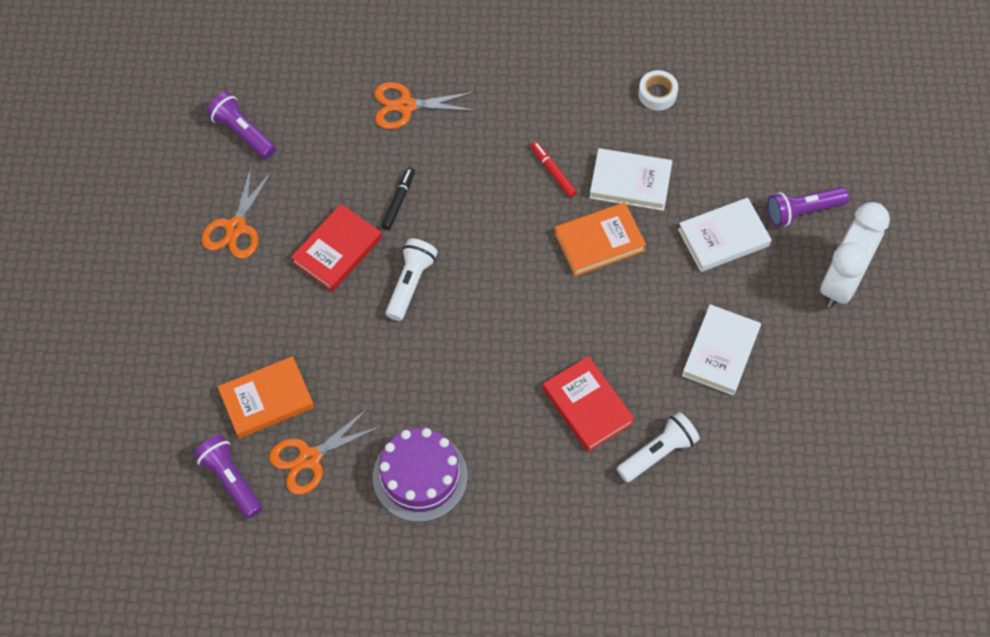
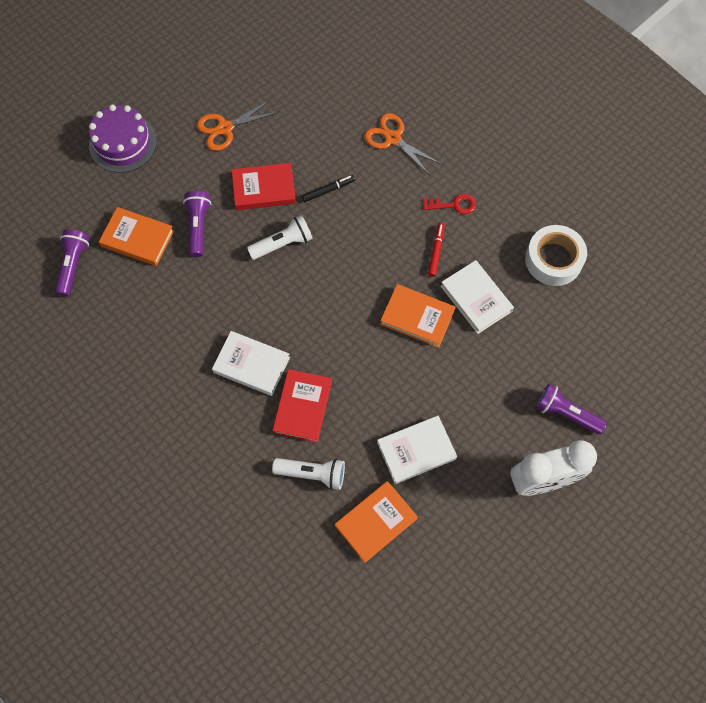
camera: 45 degrees right, 5 degrees up
purple flashlight [206,92,276,159] -> purple flashlight moved to [183,191,211,257]
orange scissors [269,407,382,495] -> none
purple cake [373,428,468,522] -> purple cake moved to [89,105,157,173]
white tape [638,70,678,111] -> white tape [525,225,587,286], size x1.75
white book [678,197,771,272] -> white book moved to [212,331,290,396]
none -> orange book [335,481,418,563]
none -> red key [423,194,476,214]

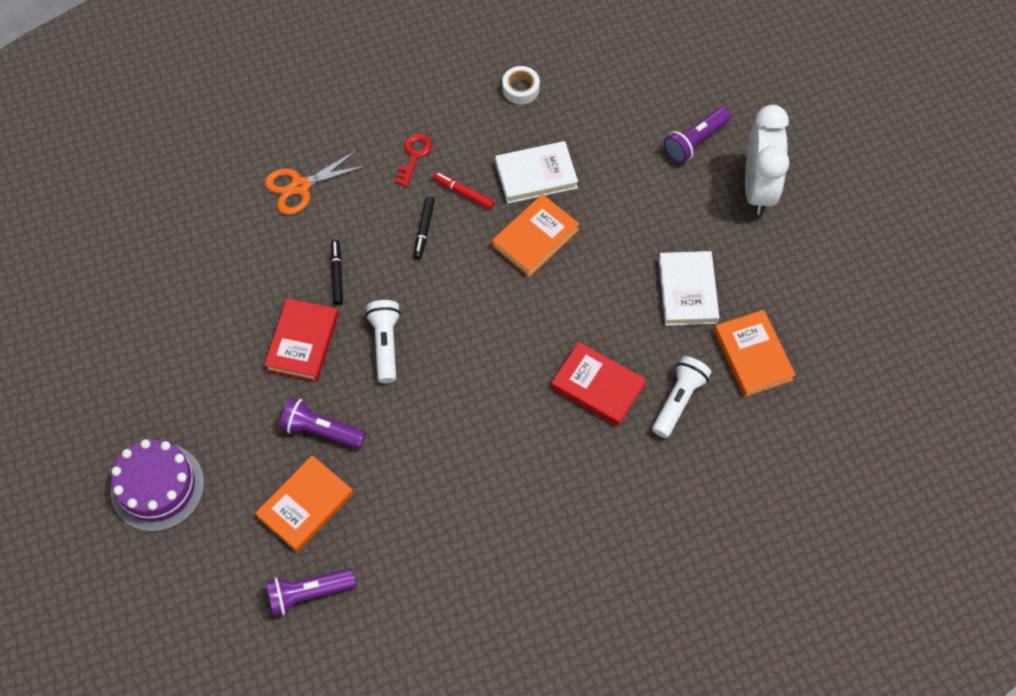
camera: 70 degrees left, 5 degrees down
purple flashlight [55,229,90,297] -> purple flashlight turned 45 degrees counterclockwise [266,568,357,616]
orange scissors [197,99,279,151] -> none
white book [212,331,290,396] -> none
white tape [525,225,587,286] -> white tape [502,66,540,105], size x0.57
none -> black marker [413,196,435,260]

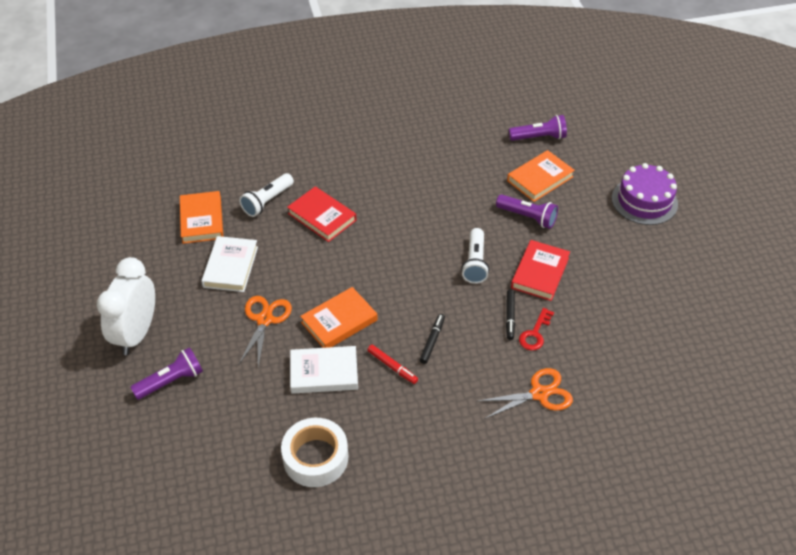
camera: 170 degrees left, 15 degrees down
red key [395,134,432,187] -> red key moved to [519,308,554,351]
white tape [502,66,540,105] -> white tape [281,418,348,487], size x1.75
none -> orange scissors [238,296,292,367]

